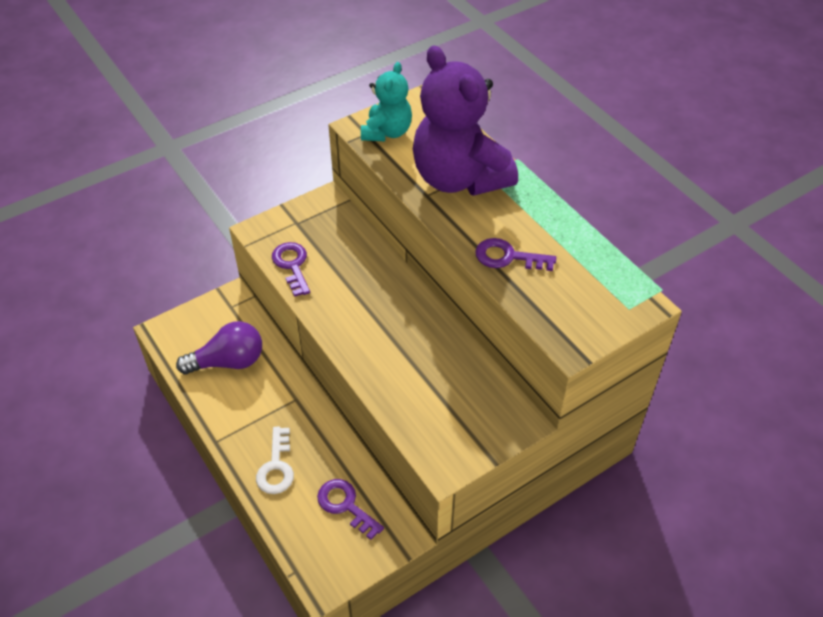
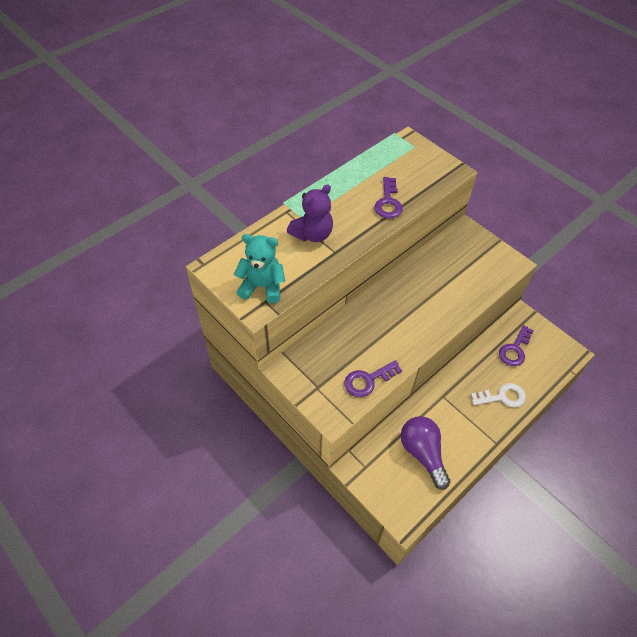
camera: 100 degrees left, 5 degrees up
purple teddy bear [413,45,518,196] -> purple teddy bear [287,184,333,242], size x0.55

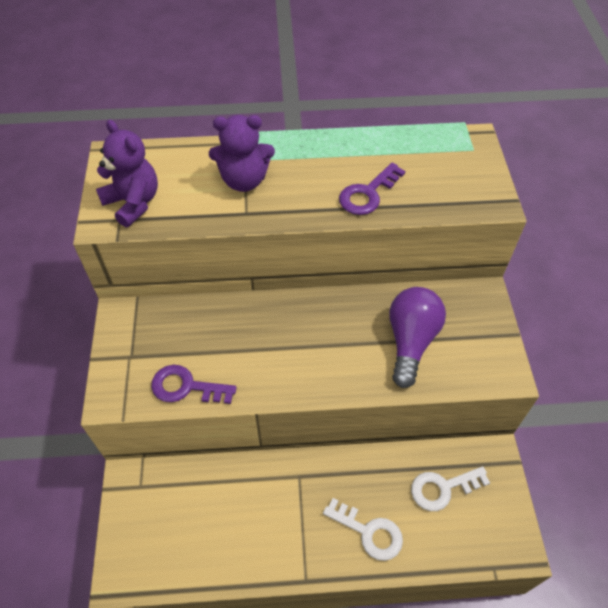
camera: 40 degrees right, 0 degrees up
turquoise teddy bear [234,234,285,303] -> purple teddy bear [96,120,158,227]
purple light bulb [401,416,450,489] -> purple light bulb moved to [389,287,446,388]
purple key [499,325,533,366] -> white key [411,466,490,511]

